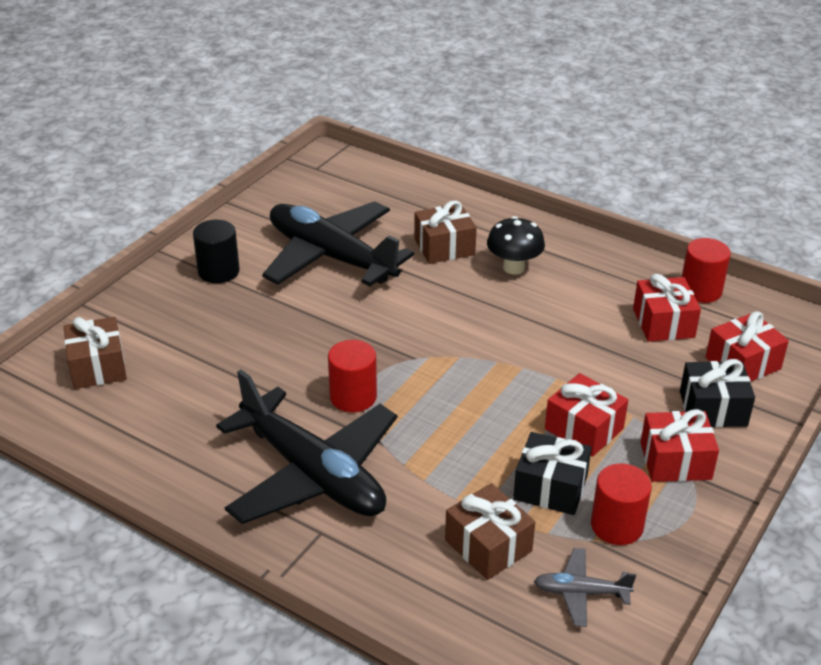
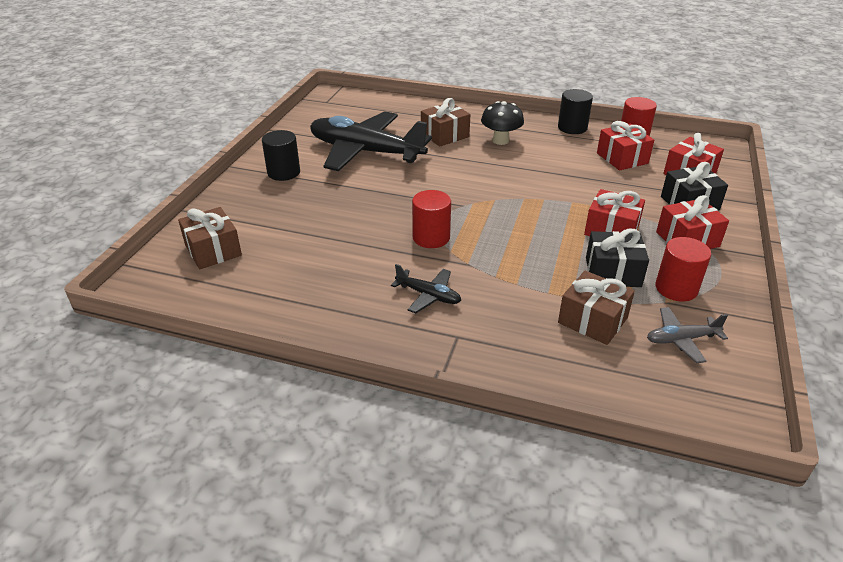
camera: 15 degrees left, 0 degrees up
black plane [216,370,397,524] -> black plane [391,264,461,313], size x0.43
none -> black cylinder [558,89,593,134]

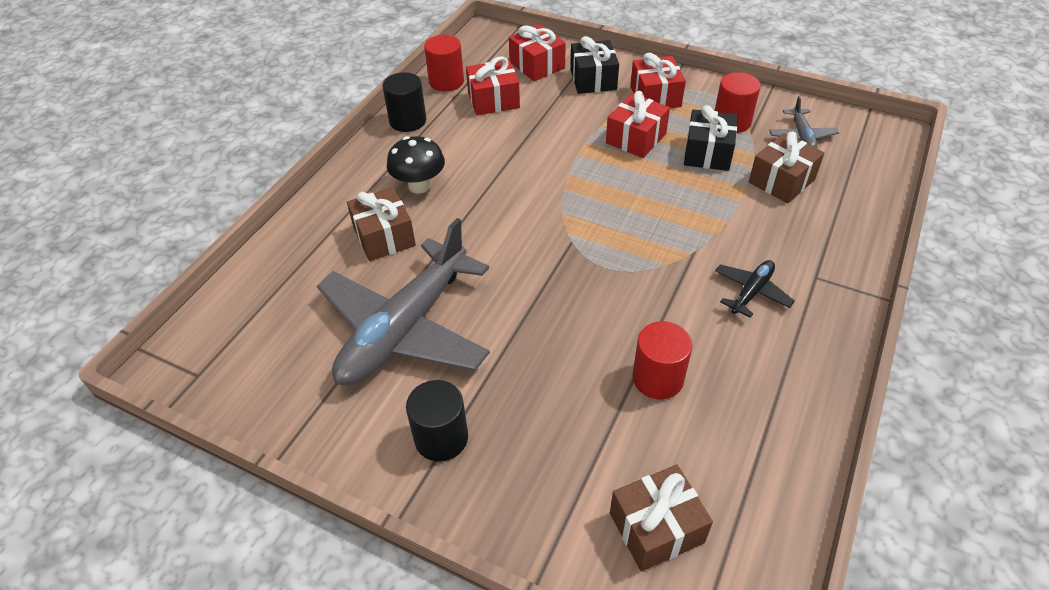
camera: 80 degrees left, 10 degrees up
black plane [310,111,432,171] -> grey plane [317,218,490,386]
red cylinder [412,190,451,248] -> red cylinder moved to [632,321,692,400]

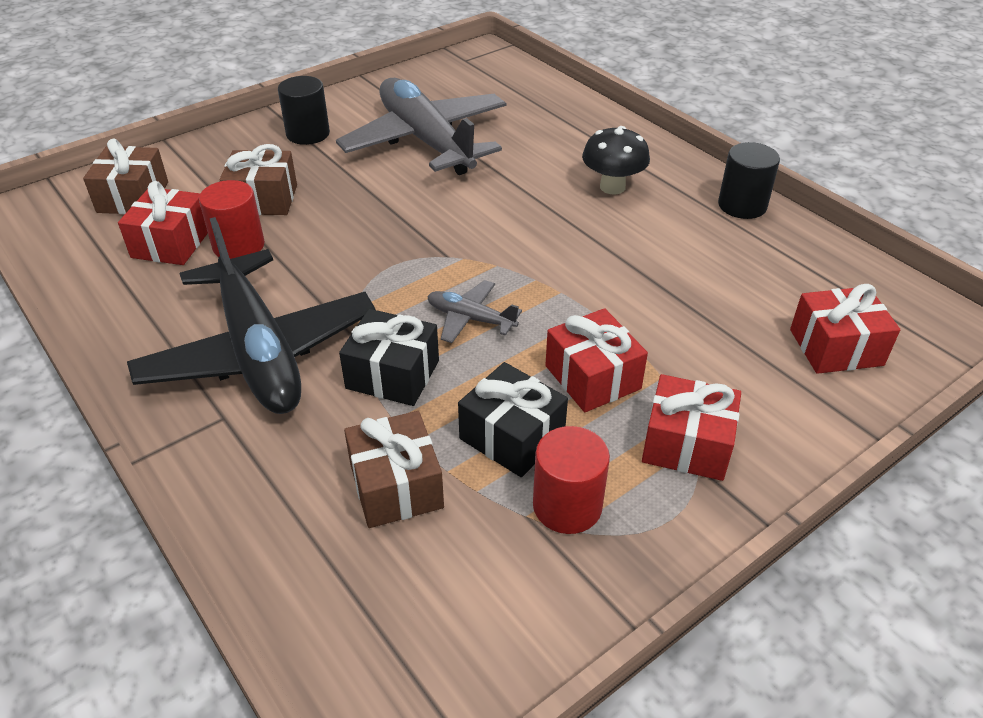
camera: 115 degrees right, 5 degrees down
brown gift [347,187,416,261] -> brown gift moved to [219,144,297,215]
red cylinder [424,35,464,92] -> none
red gift [466,56,520,115] -> red gift moved to [118,181,208,265]
black gift [570,36,619,94] -> black gift moved to [339,309,439,406]
black plane [715,260,795,318] -> black plane [127,217,376,414], size x2.34
grey plane [769,96,839,149] -> grey plane moved to [427,280,522,343]

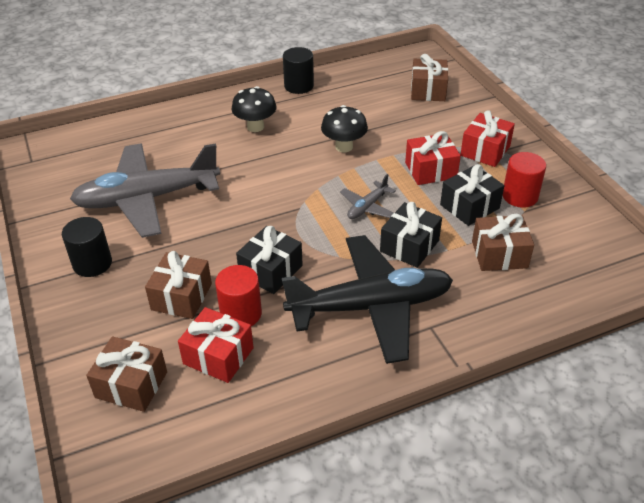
camera: 75 degrees left, 0 degrees up
red gift [790,284,900,374] -> brown gift [411,54,448,101]
none -> black gift [236,226,303,294]
none -> black mushroom [321,105,368,152]

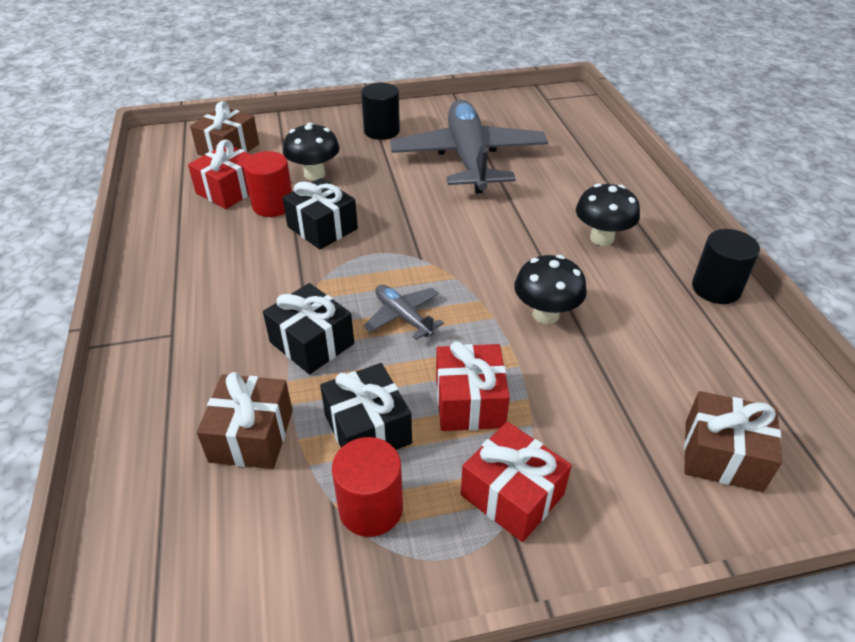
camera: 100 degrees right, 0 degrees up
brown gift [145,251,212,319] -> black mushroom [283,123,340,180]
black plane [282,235,453,364] -> none

